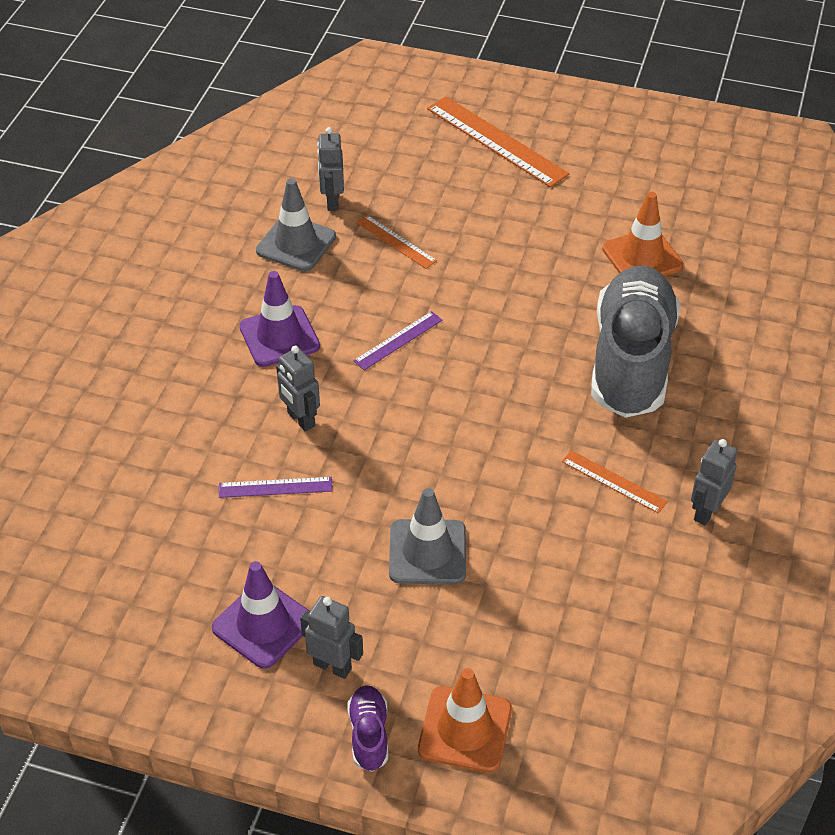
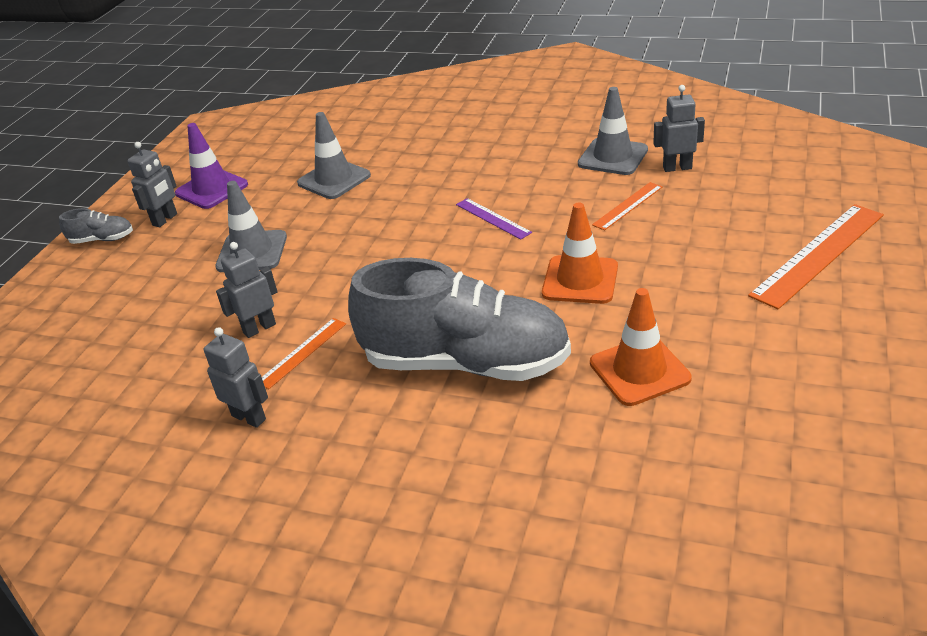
camera: 95 degrees right, 10 degrees down
purple ruler [219,477,332,498] -> grey traffic cone [297,112,371,199]
purple traffic cone [239,271,320,367] -> none
grey robot [276,346,320,432] -> grey robot moved to [216,242,277,338]
purple shoe [347,685,388,772] -> grey shoe [59,208,133,244]
orange traffic cone [418,668,512,773] -> orange traffic cone moved to [542,203,618,304]

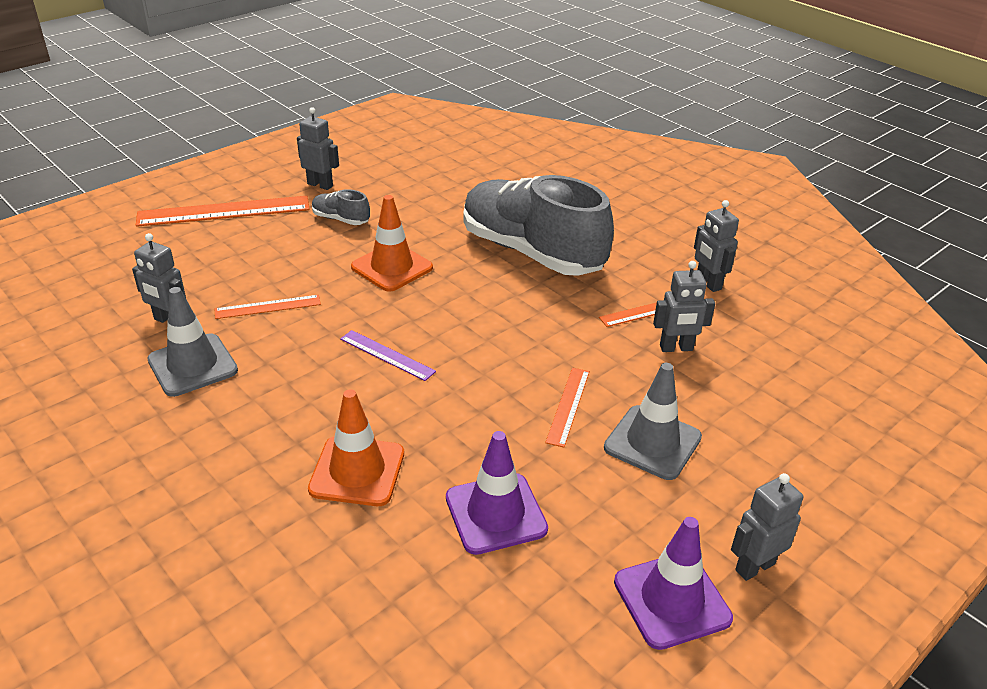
camera: 155 degrees left, 0 degrees up
grey shoe [59,208,133,244] -> grey shoe moved to [312,189,370,225]
grey traffic cone [297,112,371,199] -> purple traffic cone [446,431,548,555]
purple ruler [456,198,532,240] -> purple ruler turned 45 degrees counterclockwise [340,330,436,381]
orange traffic cone [590,288,692,406] -> orange traffic cone moved to [308,389,404,506]
none -> grey robot [297,107,339,190]
none -> orange ruler [545,368,590,447]

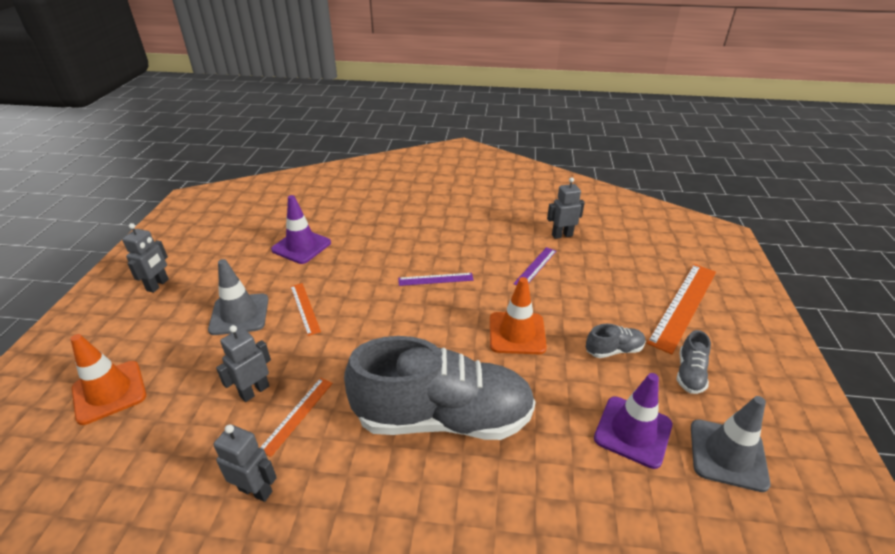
camera: 140 degrees right, 0 degrees up
grey traffic cone [147,287,238,397] -> grey traffic cone moved to [691,396,771,492]
orange ruler [215,295,321,319] -> purple ruler [513,247,556,285]
grey robot [297,107,339,190] -> grey shoe [677,330,711,394]
orange traffic cone [308,389,404,506] -> orange traffic cone moved to [71,334,146,425]
purple traffic cone [614,517,733,650] -> purple traffic cone moved to [594,373,672,469]

